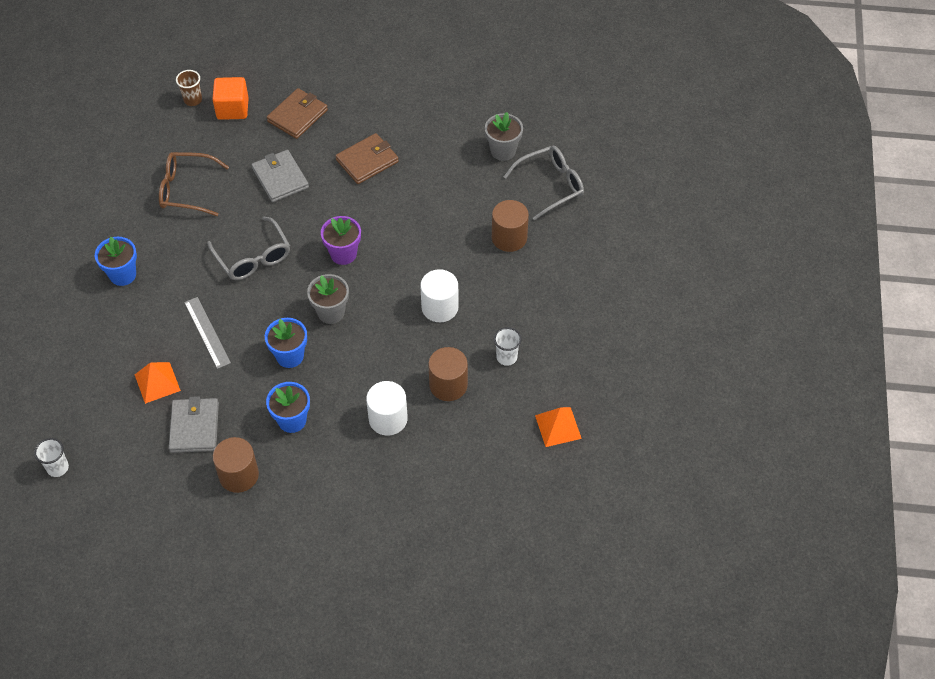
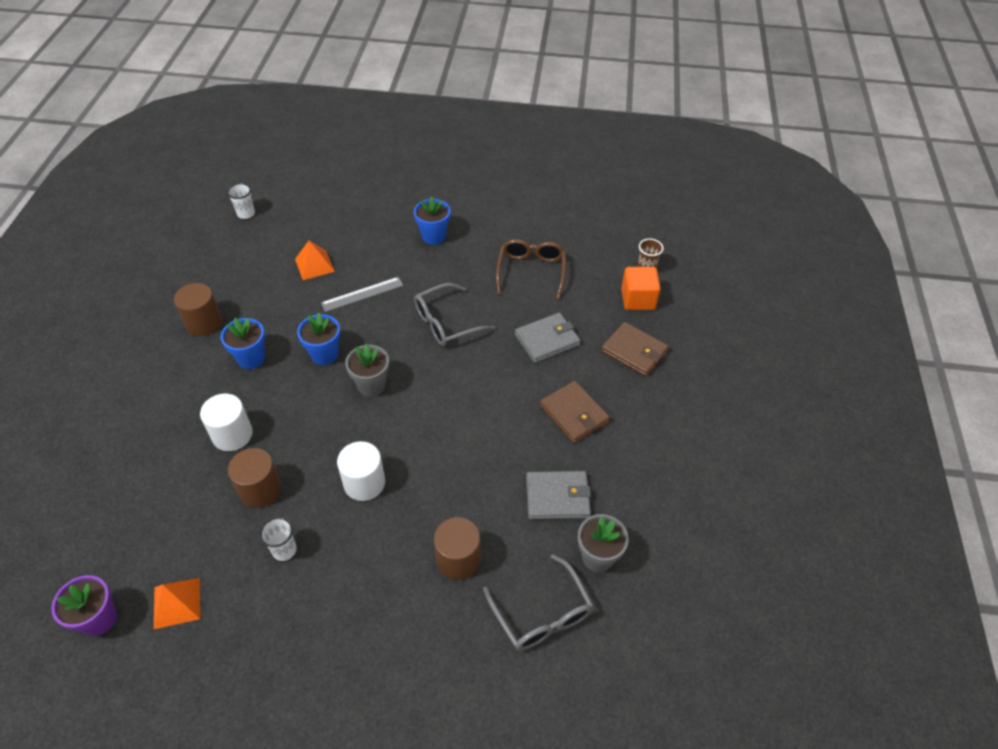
camera: 90 degrees right, 5 degrees down
grey wallet [169,396,219,453] -> grey wallet moved to [526,471,591,519]
purple flower pot [321,216,361,265] -> purple flower pot moved to [51,575,117,636]

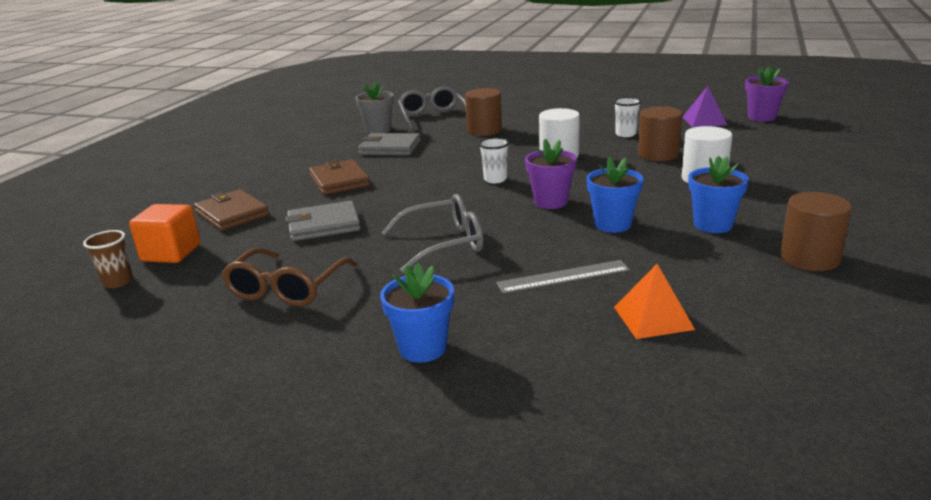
camera: 165 degrees left, 25 degrees down
orange pyramid [154,578,200,629] -> purple pyramid [682,86,727,127]
white cup [227,183,255,219] -> white cup moved to [478,138,509,183]
grey flower pot [345,343,389,397] -> purple flower pot [525,139,577,209]

